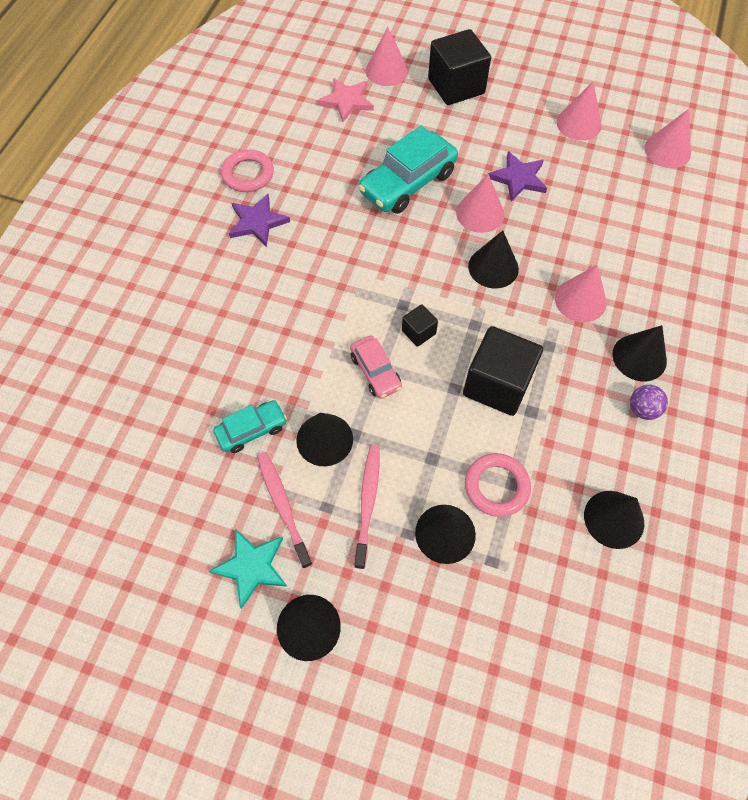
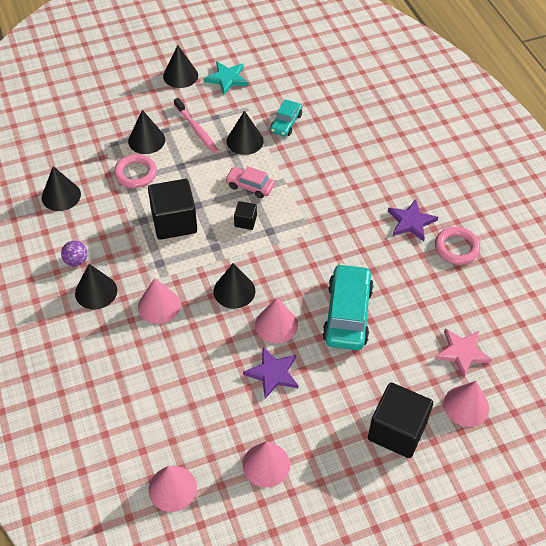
camera: 140 degrees right, 10 degrees down
pink toothbrush [257,452,312,569] -> none

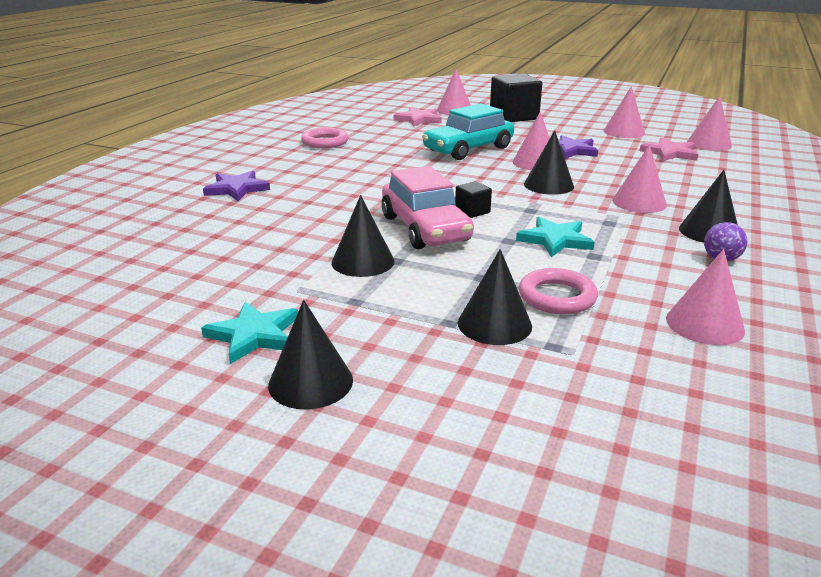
camera: 135 degrees left, 25 degrees down
black cone [42,166,81,211] -> pink cone [666,249,745,345]
black cube [148,179,197,240] -> turquoise star [516,217,595,257]
pink toothbrush [174,98,218,153] -> none
pink car [225,166,275,198] -> pink car [382,166,474,249], size x1.79
turquoise car [270,99,302,137] -> none
purple star [388,199,438,241] -> purple star moved to [203,170,270,201]
none -> pink star [640,137,699,161]

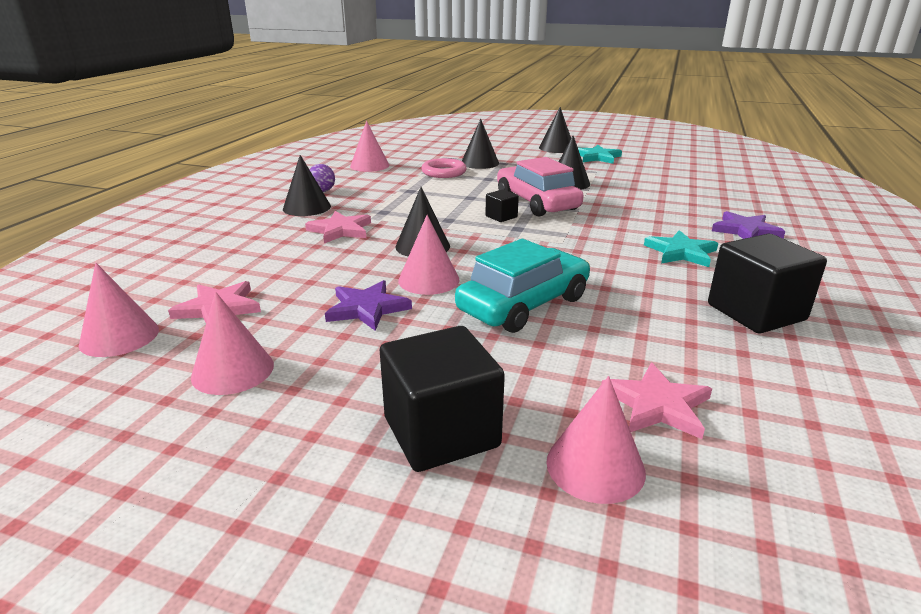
camera: 175 degrees right, 0 degrees up
pink ring [301,128,348,148] -> black cube [708,234,827,334]
turquoise star [516,217,595,257] -> turquoise star moved to [644,230,718,267]
pink cone [612,145,667,213] -> pink star [305,211,371,244]

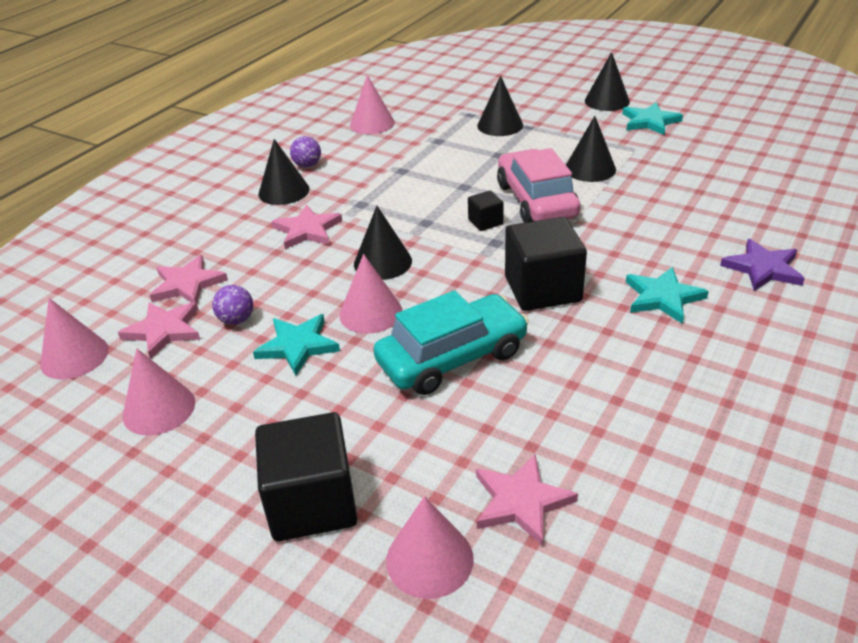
camera: 15 degrees right, 10 degrees up
purple star [325,280,412,331] -> turquoise star [253,314,340,376]
pink ring [421,158,467,178] -> none
black cube [708,234,827,334] -> black cube moved to [505,217,587,311]
none -> pink star [150,255,228,302]
none -> purple ball [212,285,253,325]

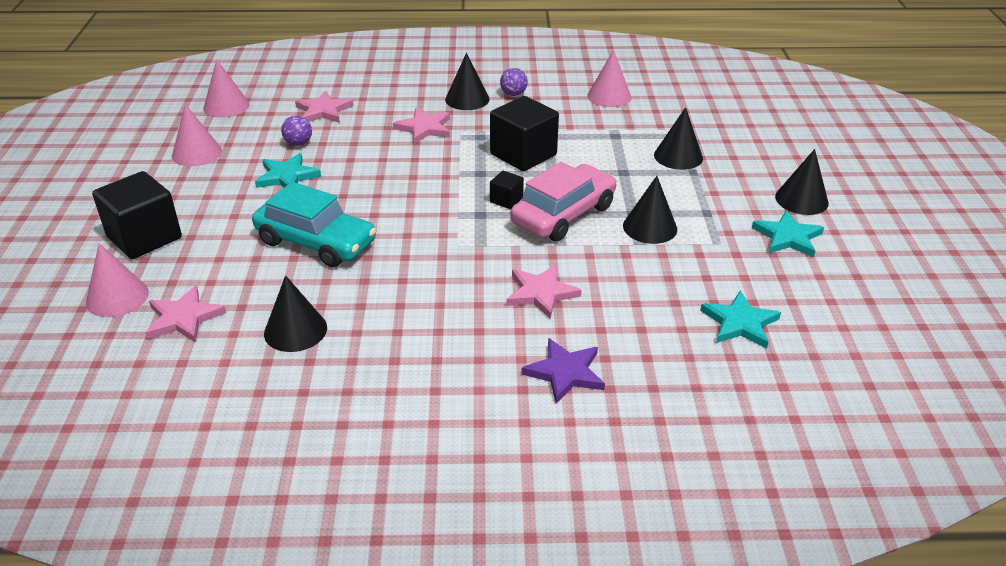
camera: 55 degrees right, 0 degrees up
pink star [118,302,200,359] -> pink star moved to [506,264,581,319]
pink cone [339,254,402,334] -> none
black cone [354,206,412,280] -> black cone moved to [264,275,327,352]
black cube [505,217,587,311] -> black cube moved to [490,96,559,171]
turquoise star [626,267,709,323] -> turquoise star moved to [700,291,781,349]

